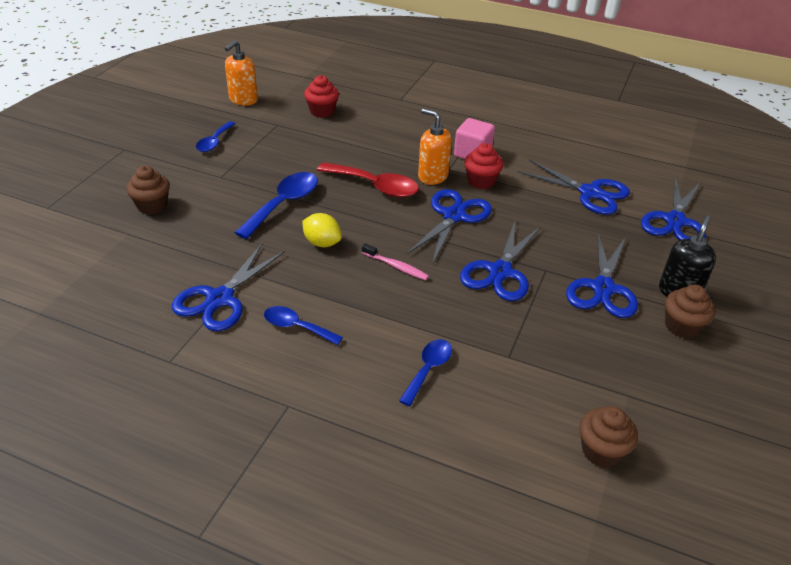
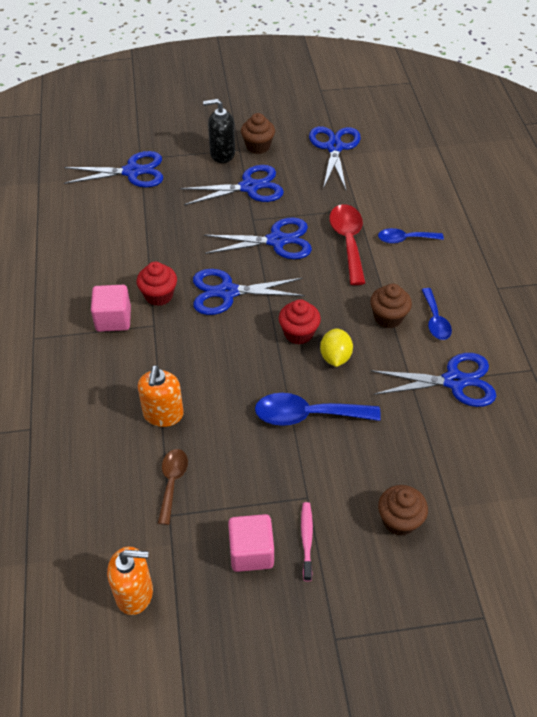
camera: 120 degrees left, 10 degrees up
blue spoon [196,121,236,152] -> pink cube [228,514,274,572]
red cupcake [304,75,339,118] -> red cupcake moved to [279,299,321,345]
red spoon [317,162,419,197] -> red spoon moved to [329,204,366,285]
pink toothbrush [362,243,429,280] -> pink toothbrush moved to [301,502,313,581]
orange soap dispenser [418,109,452,185] -> orange soap dispenser moved to [138,365,184,427]
blue scissors [518,159,630,215] -> blue scissors moved to [309,126,361,190]
brown cupcake [579,406,638,468] -> brown cupcake moved to [370,284,412,328]
none -> brown spoon [158,449,188,525]

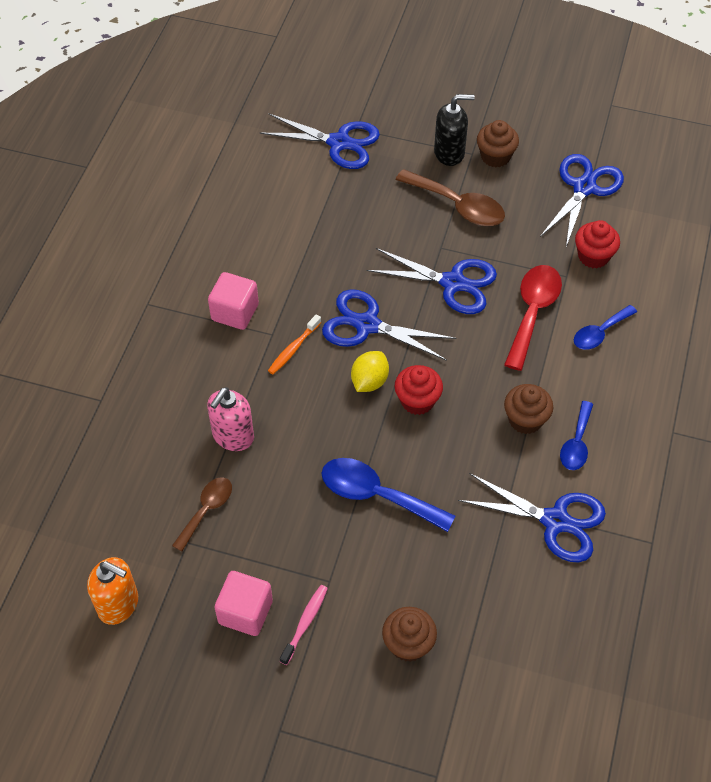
camera: 25 degrees right, 5 degrees up
red cupcake [137,262,177,306] -> red cupcake moved to [575,220,620,268]
orange soap dispenser [138,365,184,427] -> pink soap dispenser [207,387,254,451]
blue scissors [180,165,284,205] -> brown spoon [395,169,505,226]
black soap dispenser [203,99,235,163] -> black soap dispenser turned 150 degrees clockwise [434,94,475,166]
yellow lemon [320,328,353,367] -> yellow lemon moved to [351,351,389,392]
blue spoon [378,228,444,244] -> blue spoon turned 60 degrees counterclockwise [574,305,637,350]
none -> orange toothbrush [268,314,321,374]

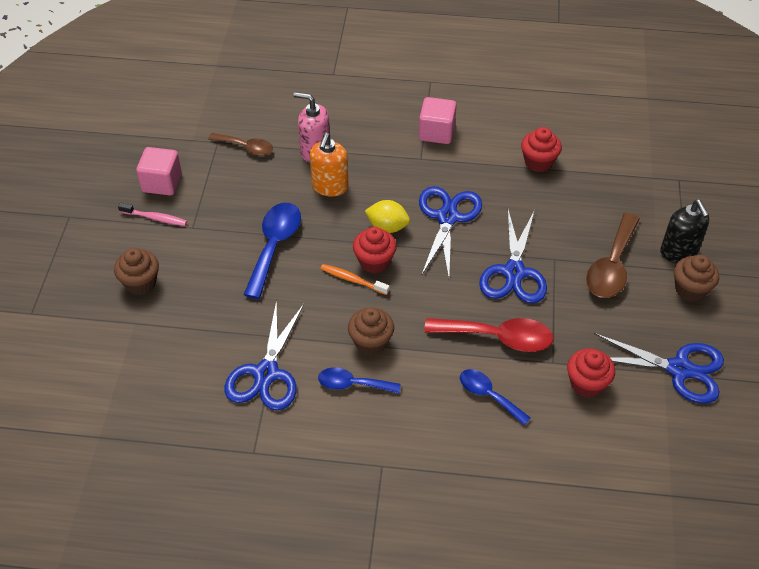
camera: 80 degrees right, 5 degrees down
orange soap dispenser [87,557,138,625] -> orange soap dispenser moved to [310,133,349,197]
blue scissors [260,114,380,169] -> none
orange toothbrush [268,314,321,374] -> orange toothbrush moved to [321,264,389,295]
none -> red cupcake [521,127,562,172]

